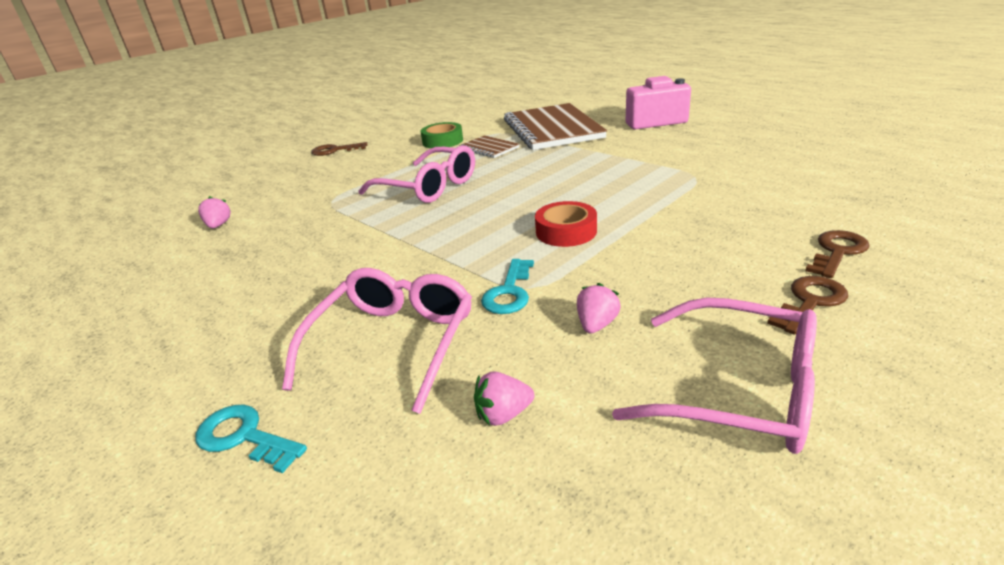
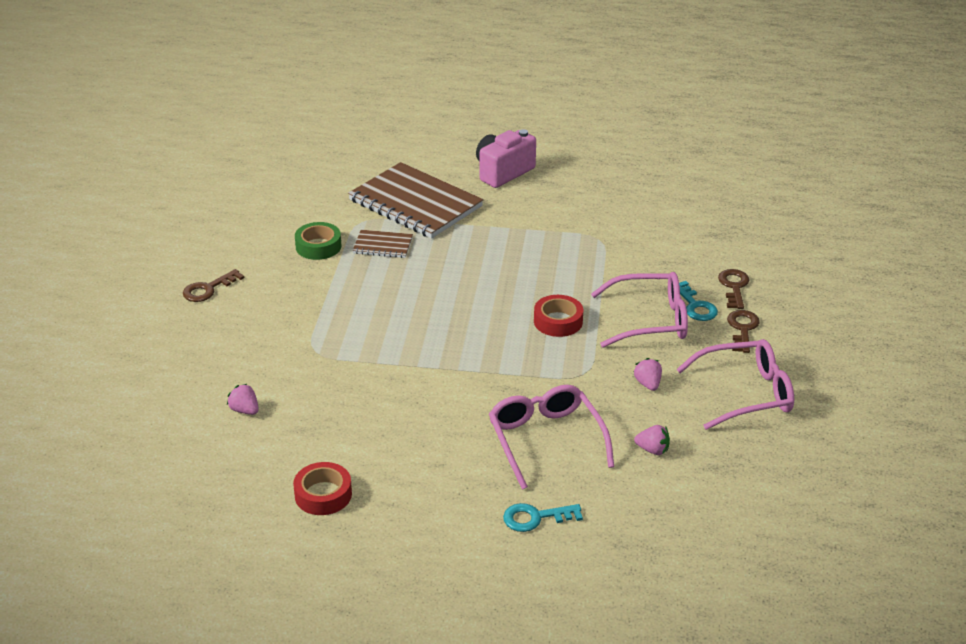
camera: 40 degrees left, 5 degrees up
pink glasses [359,145,475,203] -> pink glasses moved to [591,272,688,348]
pink strawberry [474,371,534,426] -> pink strawberry turned 105 degrees counterclockwise [634,425,670,455]
turquoise key [481,259,534,314] -> turquoise key moved to [679,281,718,321]
none -> red tape [293,462,352,515]

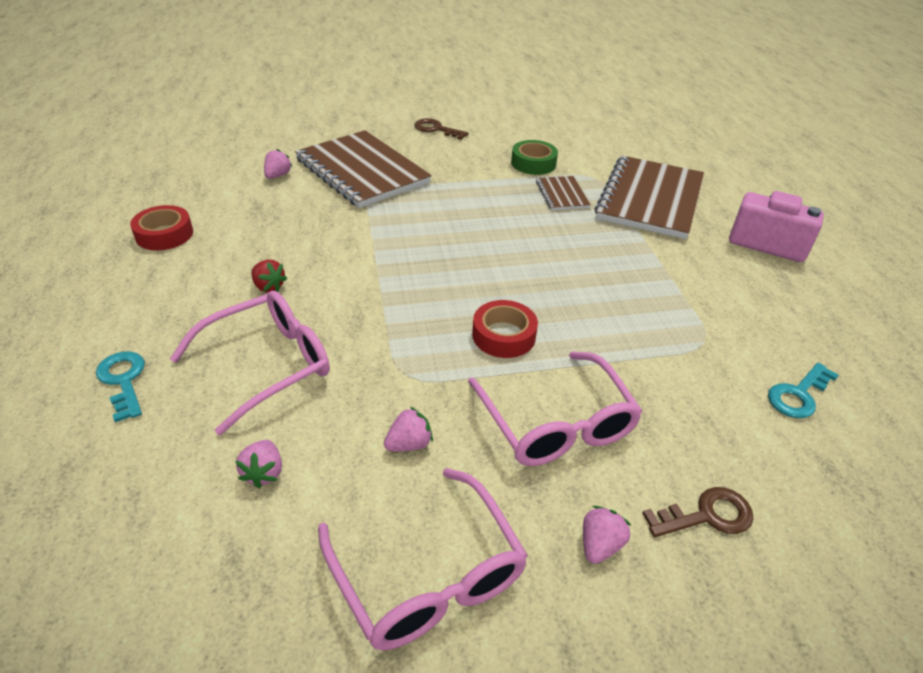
camera: 70 degrees right, 5 degrees up
turquoise key [679,281,718,321] -> turquoise key moved to [768,363,838,418]
brown key [727,310,760,353] -> pink strawberry [583,506,632,564]
none -> red strawberry [251,260,287,292]
none -> brown notebook [295,130,432,208]

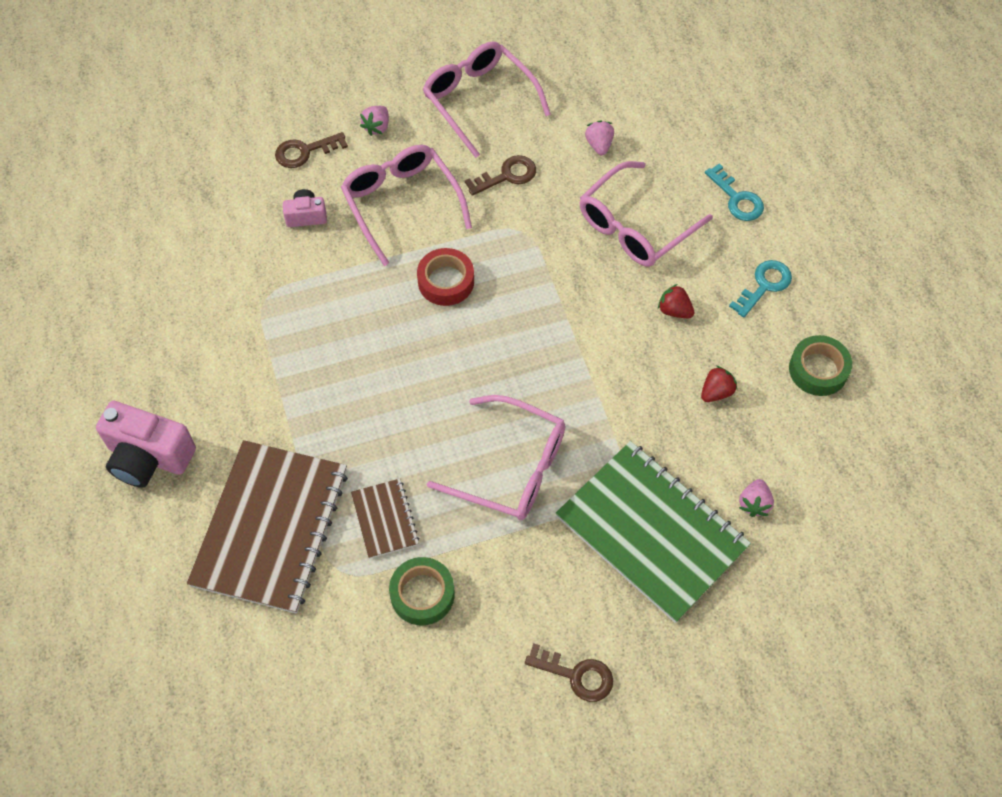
camera: 175 degrees right, 20 degrees up
red tape [130,205,193,250] -> green tape [789,335,852,396]
brown notebook [295,130,432,208] -> green notebook [556,441,751,623]
pink strawberry [384,407,433,451] -> brown key [465,155,536,196]
turquoise key [768,363,838,418] -> turquoise key moved to [729,260,792,318]
none -> pink camera [283,189,327,227]
none -> pink glasses [427,395,565,520]
none -> red strawberry [701,366,737,402]

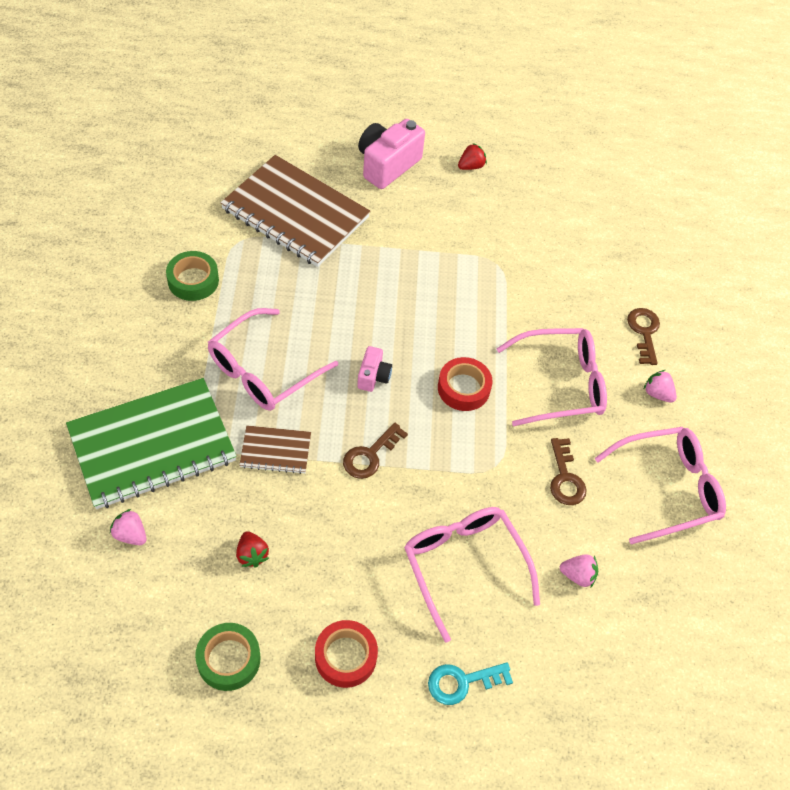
camera: 105 degrees right, 5 degrees down
pink camera [283,189,327,227] -> pink camera moved to [357,346,392,392]
brown notebook [351,479,420,559] -> brown notebook moved to [239,425,311,474]
brown key [525,643,613,702] -> brown key moved to [343,423,408,479]
red strawberry [658,284,694,318] -> red strawberry moved to [458,143,487,170]
turquoise key [729,260,792,318] -> red tape [315,620,378,688]

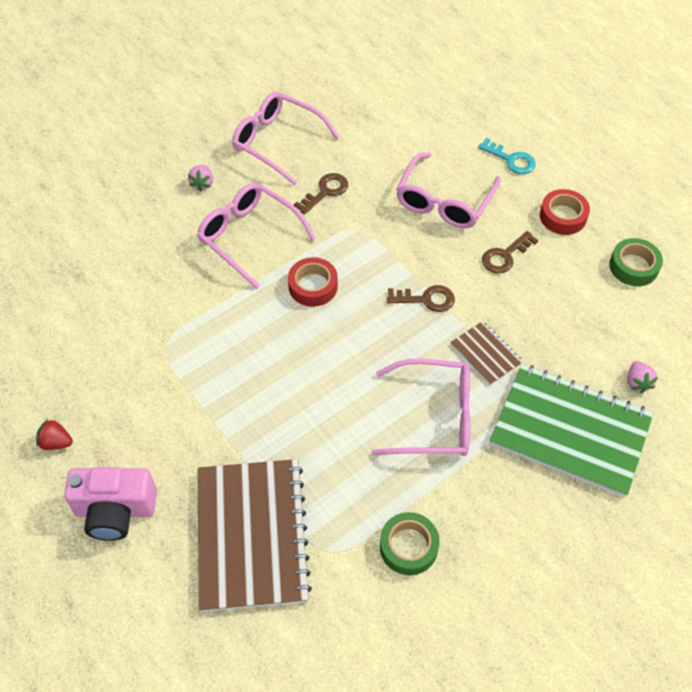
camera: 125 degrees left, 0 degrees up
red strawberry [236,531,269,568] -> none
pink camera [357,346,392,392] -> none
pink strawberry [560,554,598,587] -> none
brown key [627,308,660,365] -> brown key moved to [482,231,538,274]

